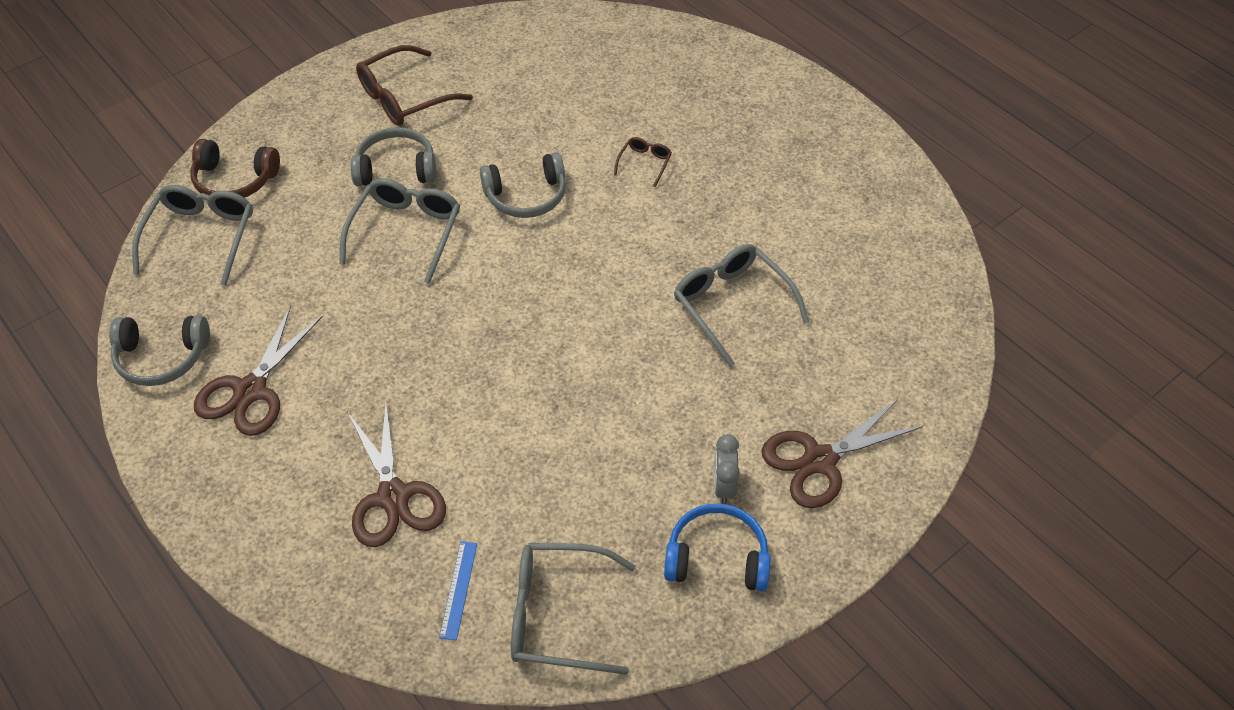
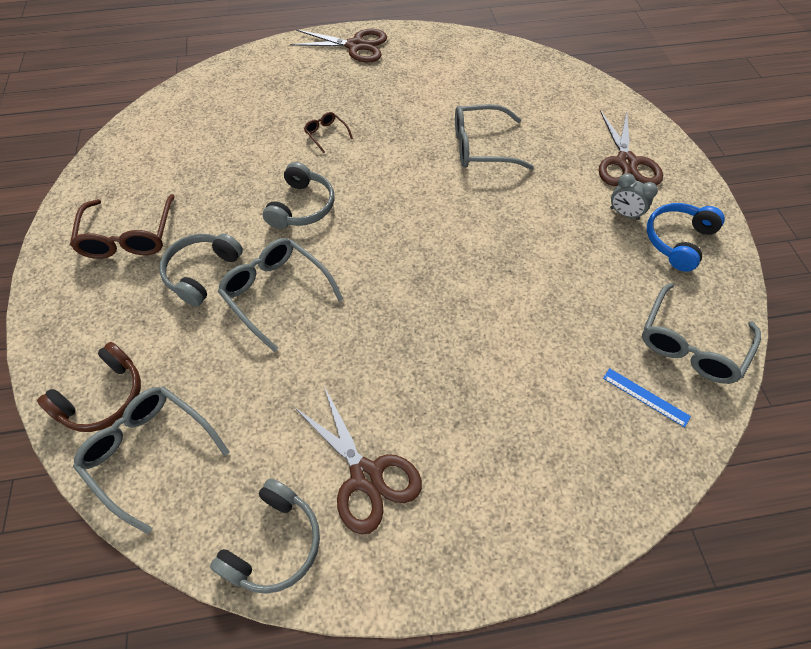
camera: 60 degrees left, 5 degrees up
brown scissors [347,402,446,547] -> brown scissors moved to [290,29,387,63]

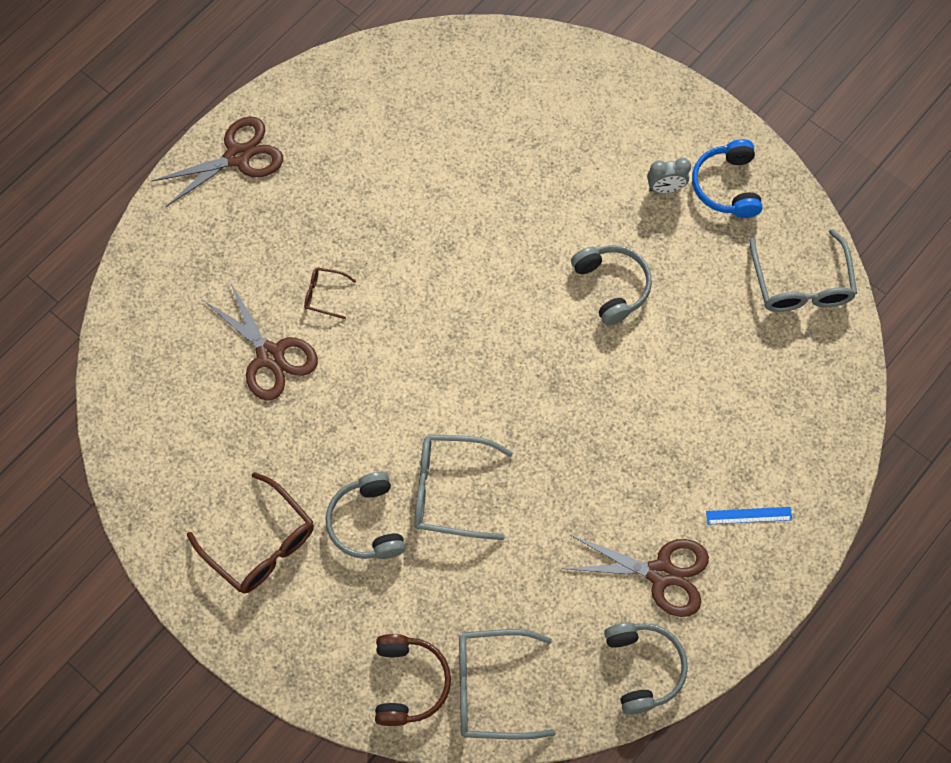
camera: 40 degrees left, 10 degrees up
grey headphones [263,162,335,229] -> grey headphones moved to [571,245,652,326]
grey glasses [455,104,534,170] -> none
brown scissors [599,111,663,186] -> brown scissors moved to [203,280,318,401]
blue ruler [603,368,691,428] -> blue ruler moved to [706,507,792,525]

